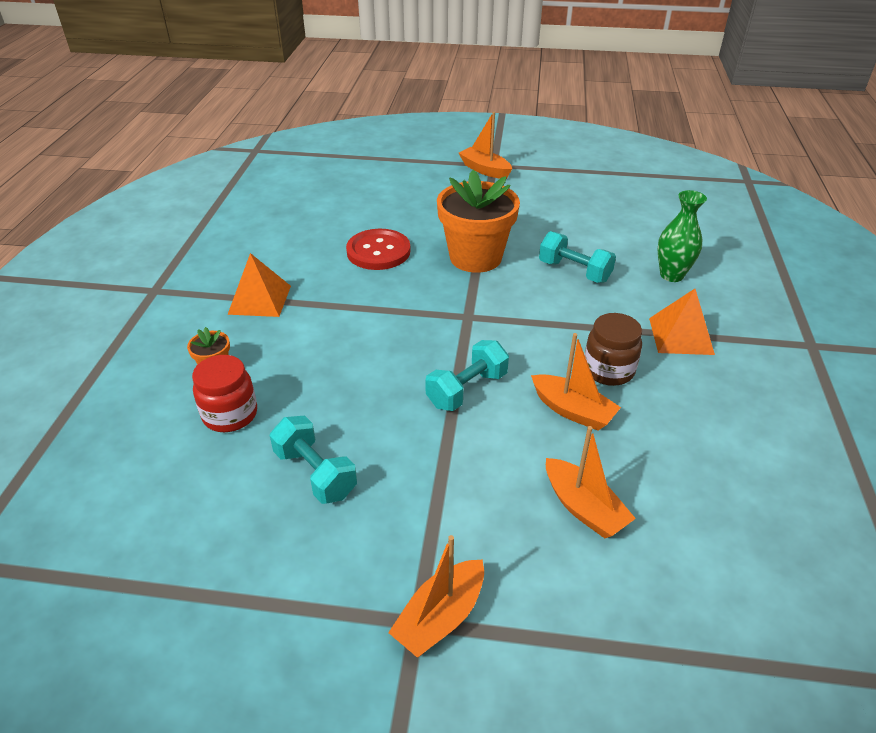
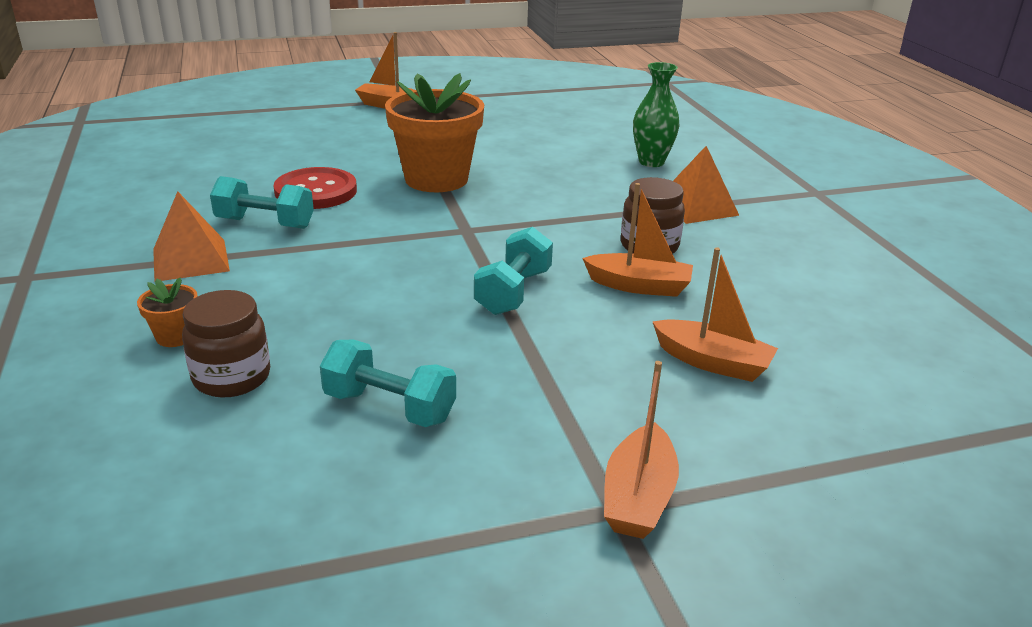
camera: 25 degrees left, 10 degrees down
red jar [192,355,257,432] -> brown jar [182,290,270,398]
turquoise dumbbell [539,231,616,283] -> turquoise dumbbell moved to [210,176,314,229]

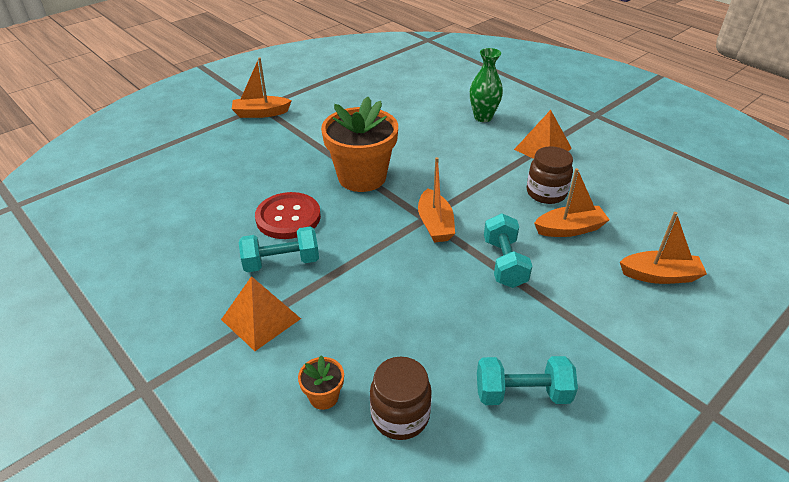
camera: 25 degrees left, 10 degrees up
orange boat [604,361,679,539] -> orange boat moved to [418,157,455,243]

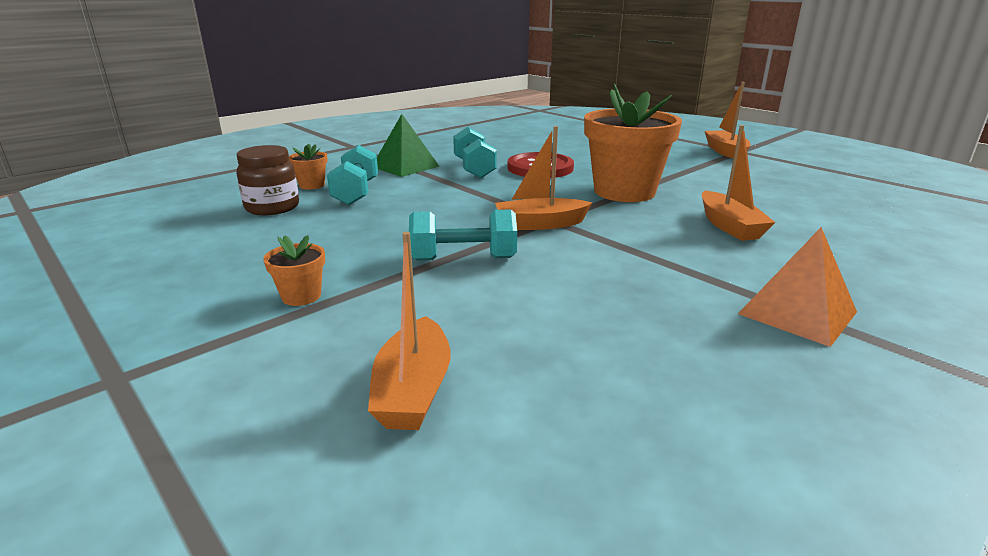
camera: 90 degrees right, 15 degrees down
orange pyramid [221,276,301,351] -> green pyramid [377,114,440,177]
green vase [470,48,503,122] -> none
turquoise dumbbell [477,356,578,405] -> turquoise dumbbell moved to [327,145,378,205]
brown jar [527,146,573,204] -> none
orange boat [534,168,610,237] -> orange boat moved to [702,125,775,241]
none -> orange flower pot [263,235,325,306]

